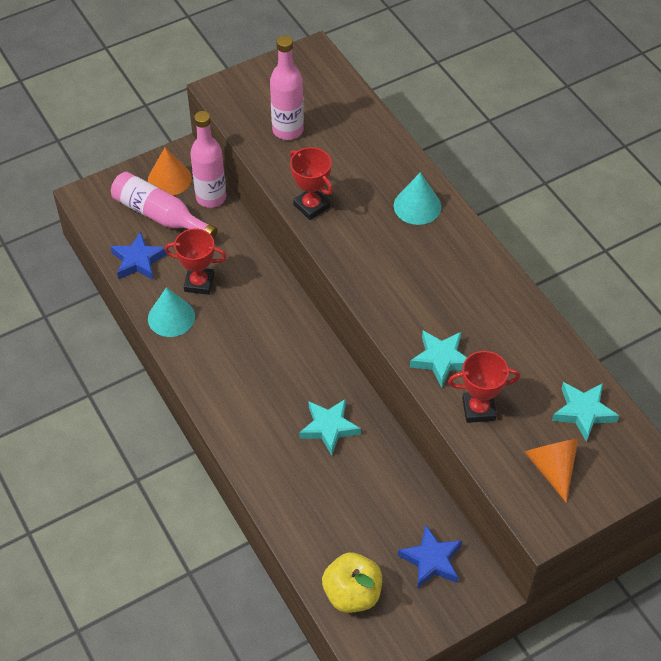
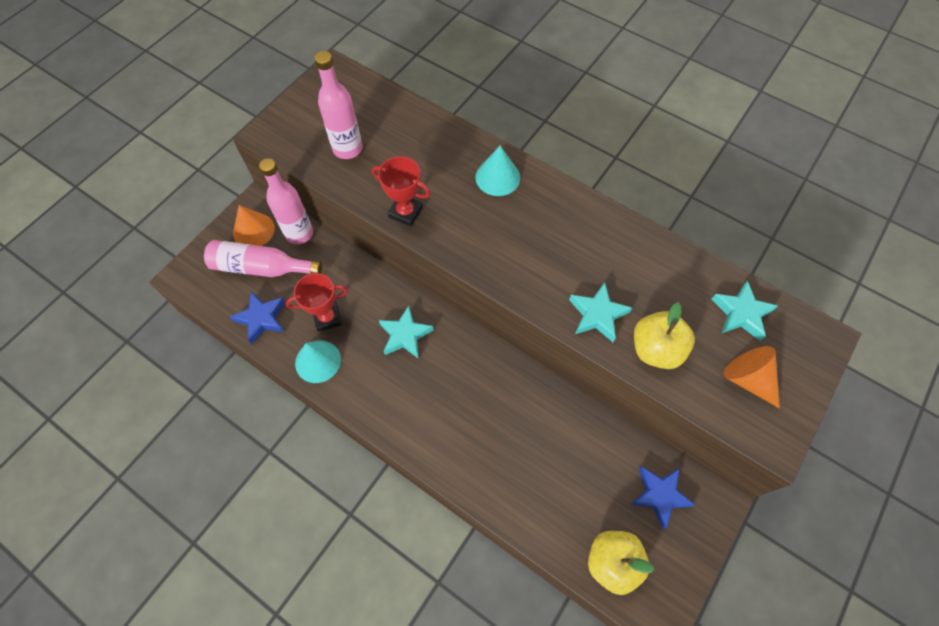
camera: 25 degrees left, 10 degrees up
turquoise star [299,399,361,456] -> turquoise star moved to [379,306,433,359]
red trophy [448,351,520,423] -> yellow apple [634,302,695,369]

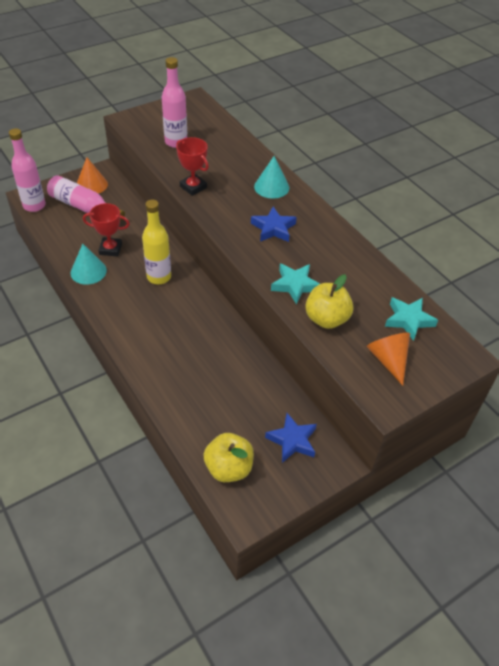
camera: 20 degrees right, 15 degrees down
blue star [230,291,285,344] -> blue star moved to [251,207,297,242]
pink bottle [259,158,313,245] -> pink bottle moved to [9,128,46,212]
turquoise star [379,306,433,359] -> yellow bottle [142,200,171,284]

